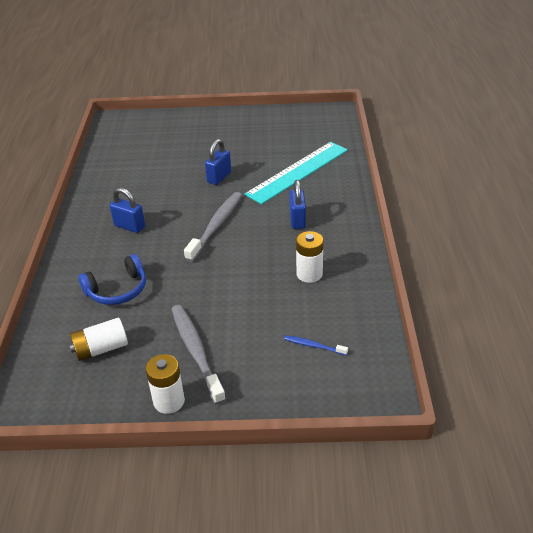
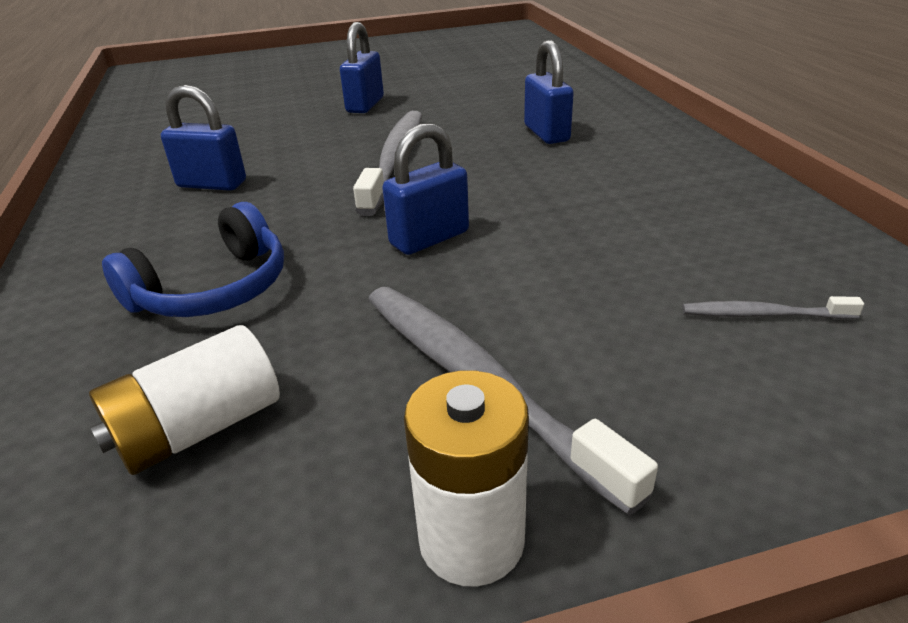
camera: 15 degrees left, 5 degrees down
turquoise ruler [244,142,348,204] -> none
blue toothbrush [284,335,348,355] -> grey toothbrush [682,296,864,319]
white battery [296,231,323,283] -> none
none -> blue padlock [382,123,469,255]

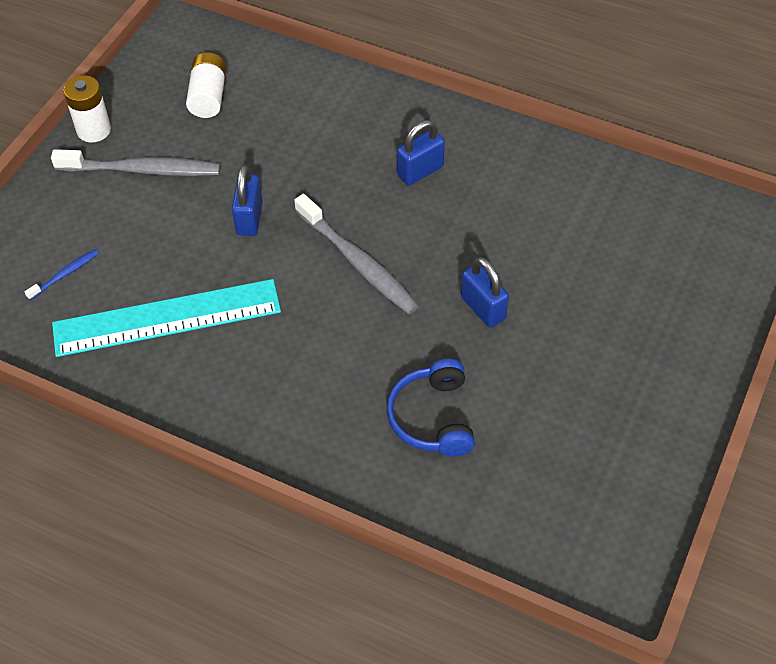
camera: 130 degrees right, 20 degrees up
blue headphones [102,202,284,317] -> blue headphones moved to [387,359,475,457]
blue padlock [524,40,574,144] -> none
grey toothbrush [682,296,864,319] -> blue toothbrush [24,249,99,300]
none -> turquoise ruler [52,279,281,357]

